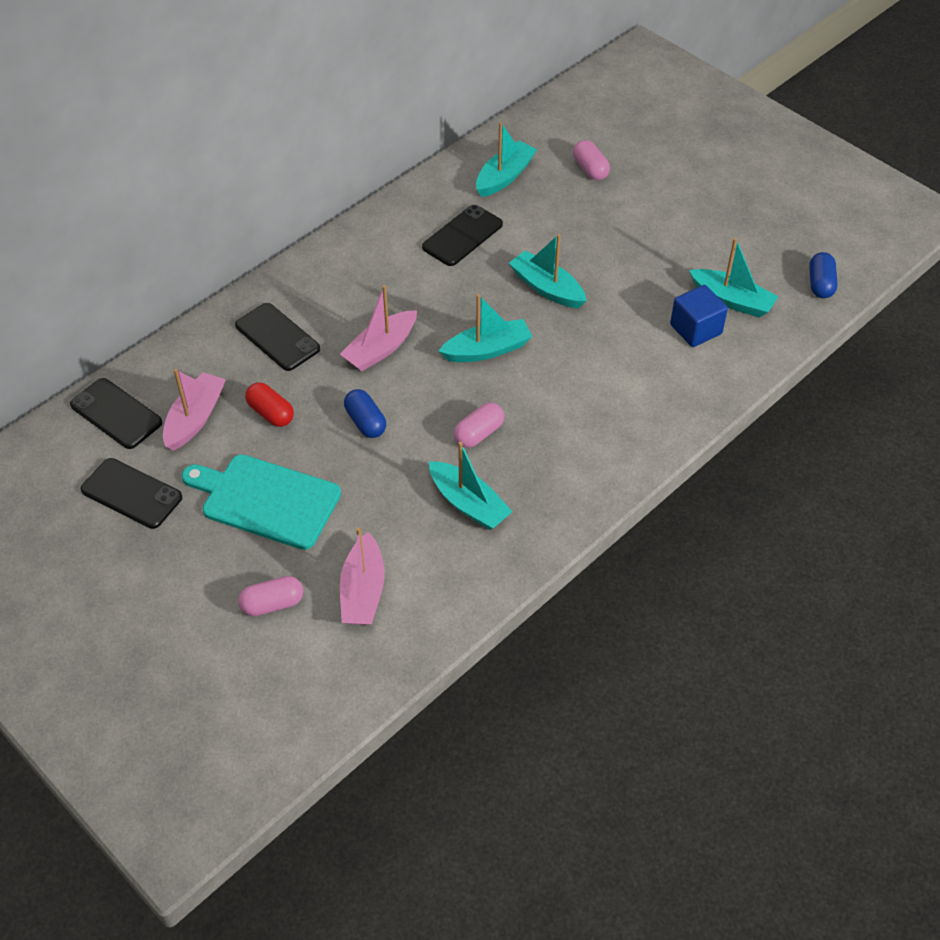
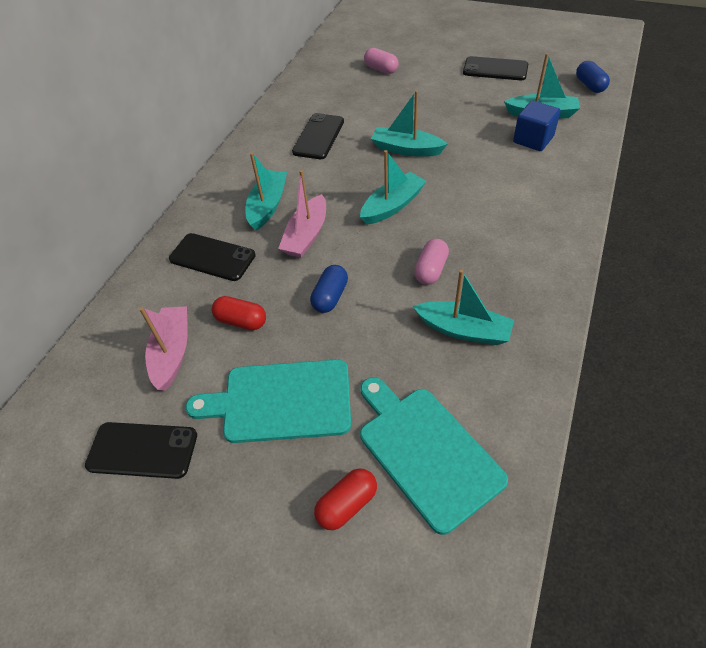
camera: 20 degrees left, 0 degrees up
black phone [70,378,162,449] -> black phone moved to [463,56,528,80]
pink capsule [238,576,303,616] -> red capsule [314,468,377,530]
pink boat [340,527,385,625] -> turquoise cutting board [360,377,508,535]
blue capsule [344,389,386,438] -> blue capsule turned 75 degrees clockwise [310,265,348,313]
turquoise boat [476,122,537,197] -> turquoise boat moved to [245,152,287,230]

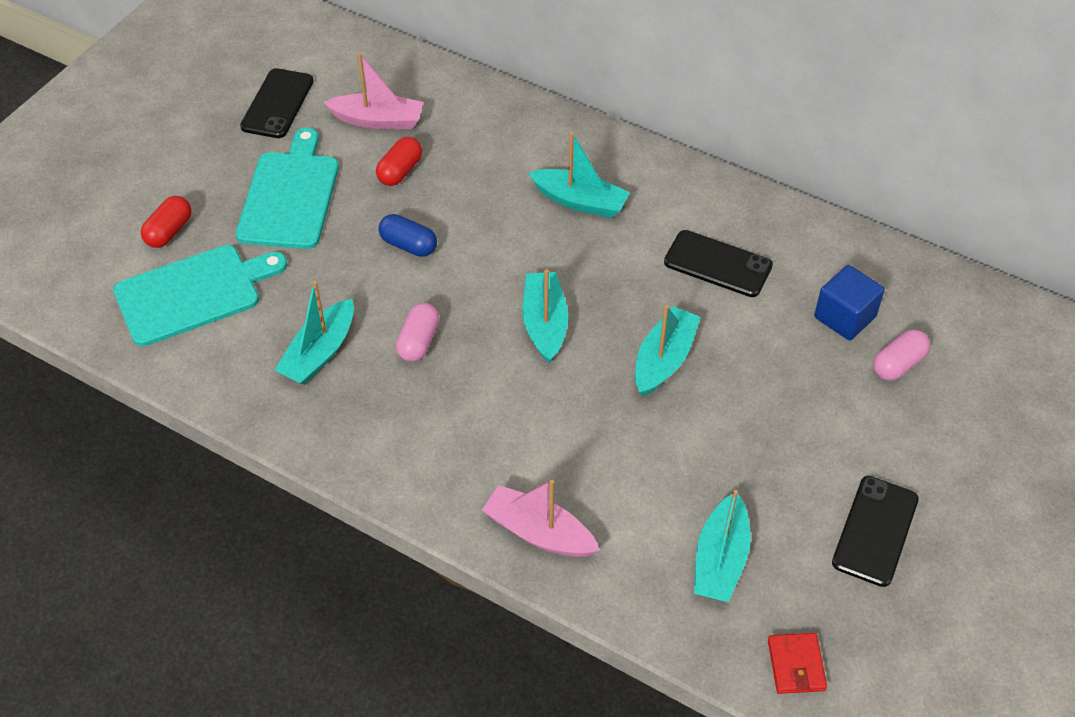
camera: 95 degrees right, 0 degrees up
black phone [169,233,256,281] -> none
pink boat [278,170,326,258] -> pink boat moved to [482,479,600,557]
red capsule [314,468,377,530] -> red capsule turned 60 degrees clockwise [141,196,192,248]
turquoise boat [360,150,426,225] -> turquoise boat turned 150 degrees counterclockwise [523,269,568,363]
pink capsule [414,239,449,285] -> pink capsule turned 75 degrees clockwise [396,303,439,362]
blue cube [513,101,561,151] -> blue cube moved to [814,265,885,340]
blue capsule [576,61,610,93] -> red wallet [768,633,827,694]

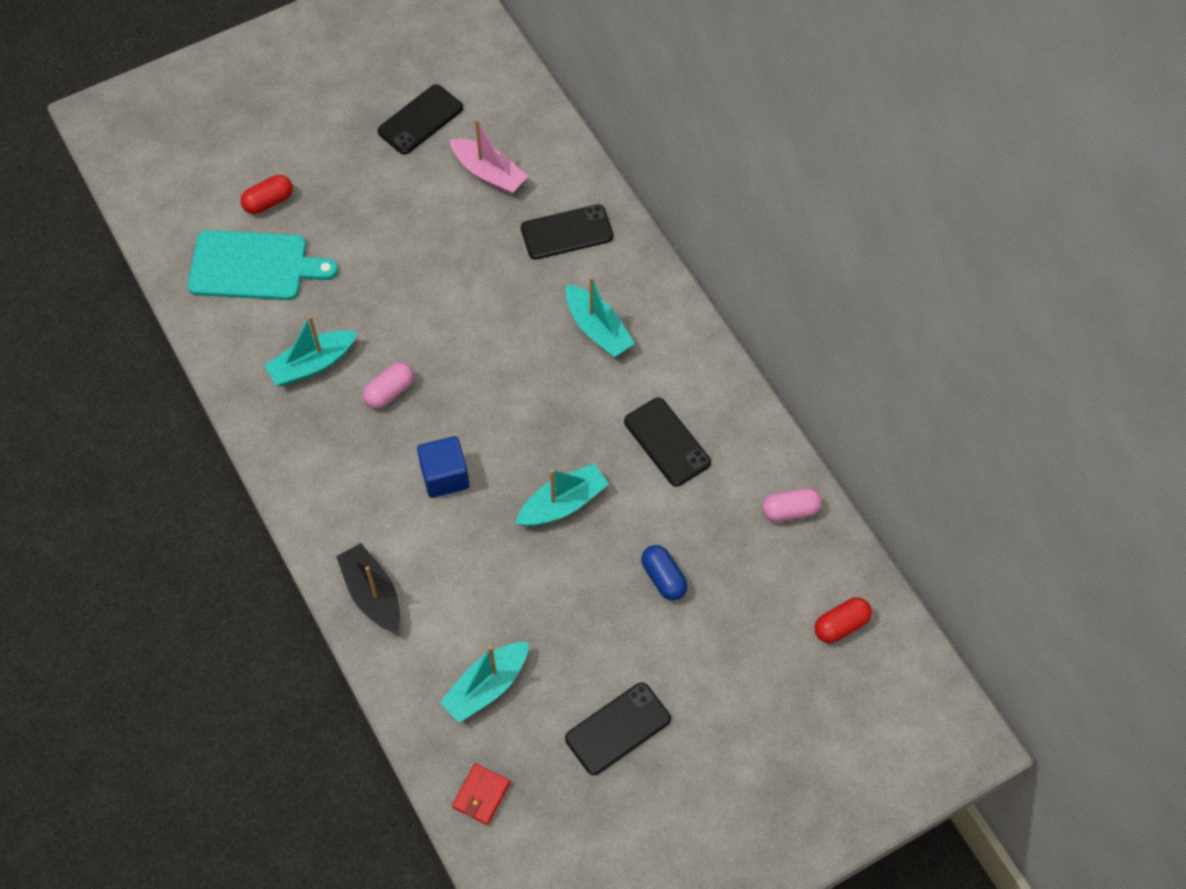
camera: 30 degrees right, 10 degrees up
turquoise cutting board [236,128,339,249] -> none
red capsule [376,137,422,186] -> red capsule moved to [814,597,872,643]
blue capsule [378,214,437,257] -> blue capsule moved to [641,545,688,601]
pink boat [482,479,600,557] -> black boat [336,543,400,633]
turquoise boat [523,269,568,363] -> none
blue cube [814,265,885,340] -> blue cube moved to [417,436,470,498]
pink capsule [873,330,930,381] -> pink capsule moved to [762,488,822,522]
none -> black phone [521,204,614,259]

